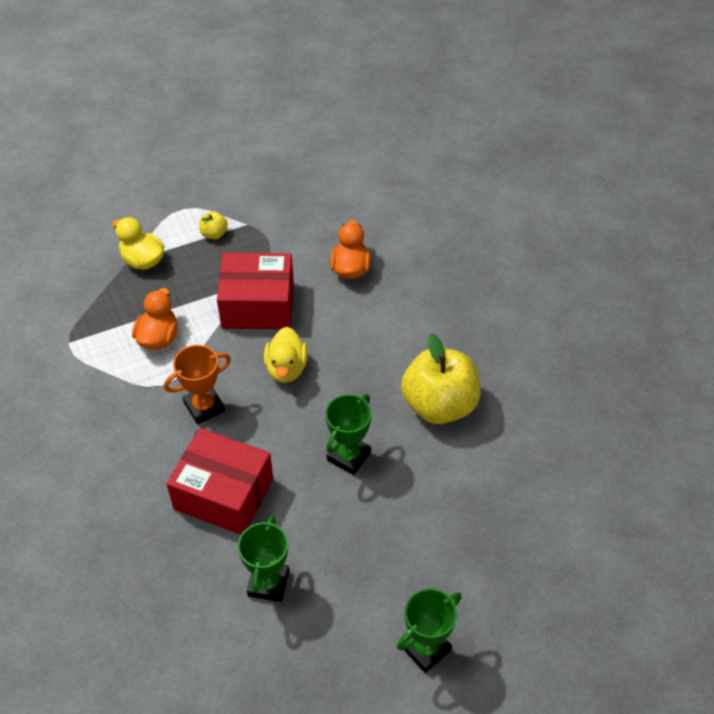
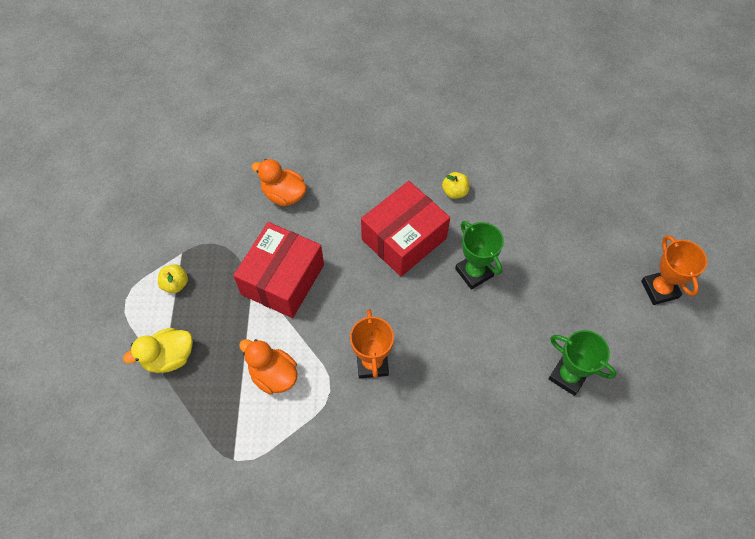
camera: 65 degrees left, 10 degrees up
red box [167,428,273,535] -> red box moved to [361,181,450,276]
yellow duck [264,327,308,383] -> none
green trophy [397,588,462,673] -> orange trophy [641,235,707,305]
yellow apple [401,333,481,424] -> yellow apple [442,172,469,199], size x0.42

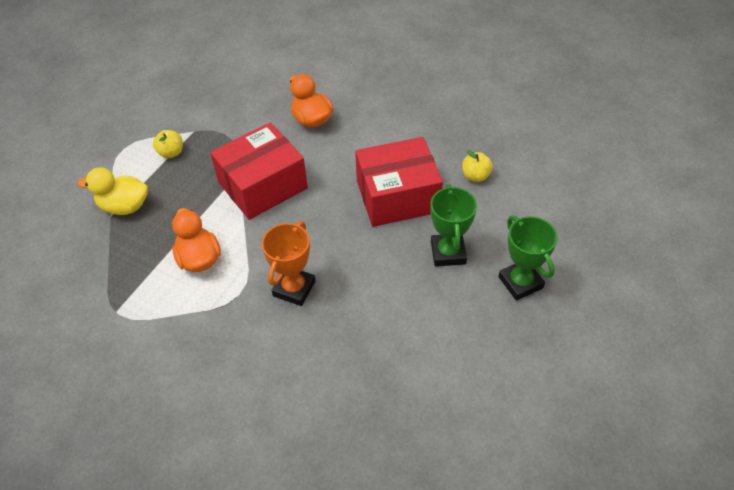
camera: 30 degrees right, 10 degrees down
green trophy [548,330,617,396] -> green trophy moved to [498,216,557,301]
orange trophy [641,235,707,305] -> none

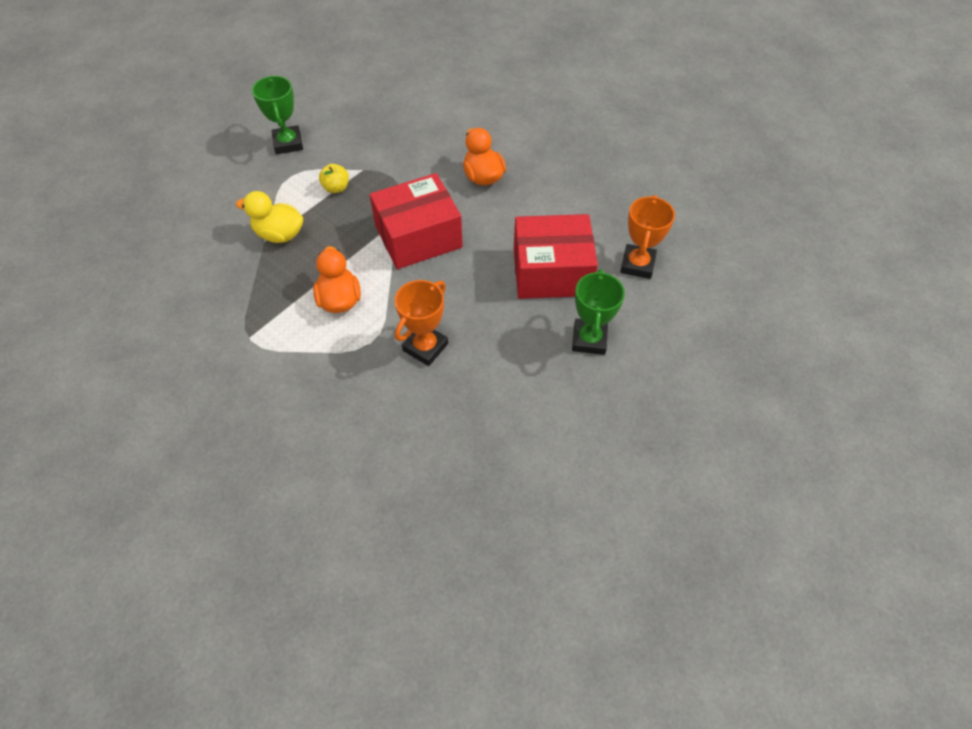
camera: 10 degrees right, 5 degrees up
yellow apple [462,150,493,182] -> orange trophy [620,195,675,279]
green trophy [498,216,557,301] -> green trophy moved to [252,76,303,154]

